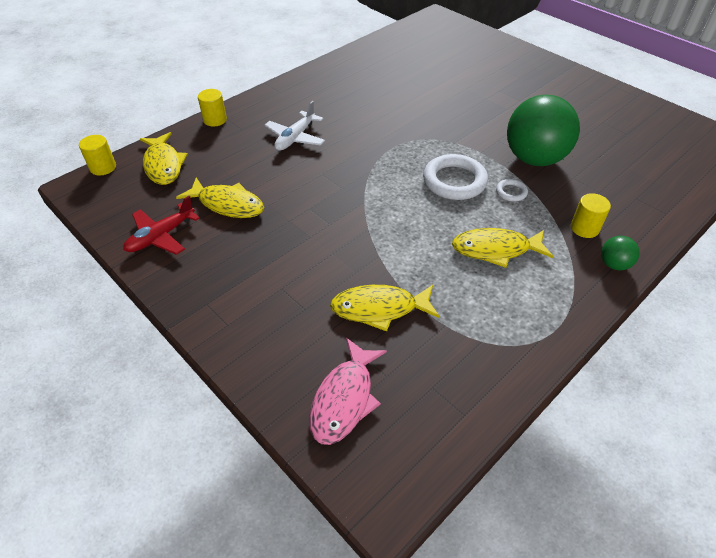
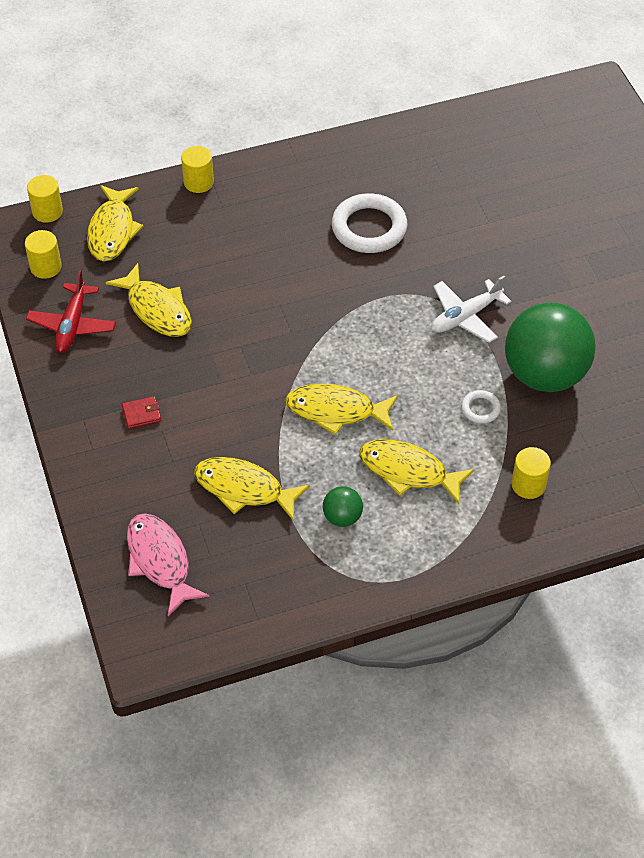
camera: 25 degrees right, 5 degrees up
red plane [123,196,200,255] -> red plane turned 60 degrees counterclockwise [26,270,116,353]
white plane [265,101,325,151] -> white plane moved to [432,276,511,343]
pink fish [309,338,387,445] -> pink fish turned 105 degrees clockwise [127,513,210,616]
white ring [423,154,488,200] -> white ring moved to [332,193,408,253]
green ball [601,236,640,270] -> green ball moved to [323,486,363,527]
none -> yellow cylinder [25,230,62,279]
none -> red wallet [122,396,161,429]
none -> yellow fish [285,384,398,435]

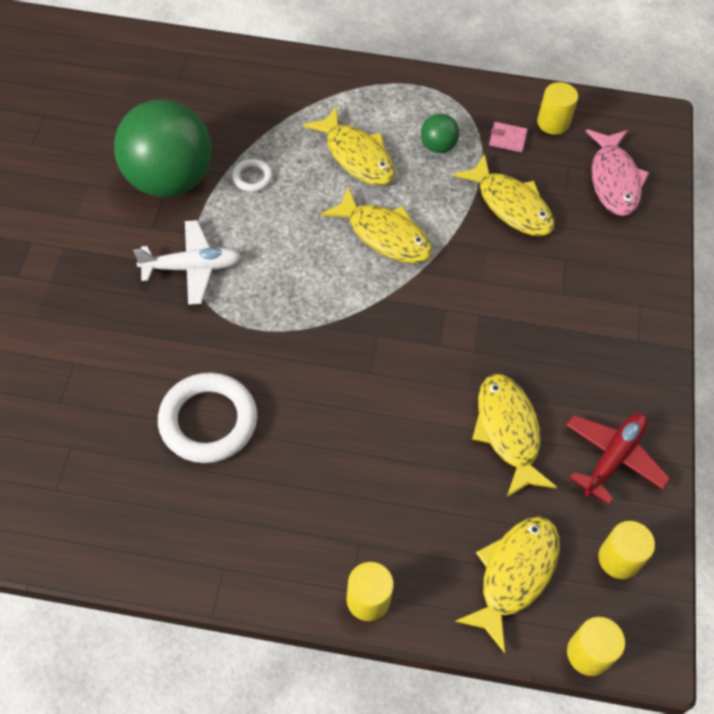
camera: 155 degrees left, 5 degrees up
red wallet [122,396,161,429] -> none
yellow cylinder [511,447,551,499] -> yellow cylinder moved to [537,82,578,135]
none -> pink wallet [489,122,528,152]

